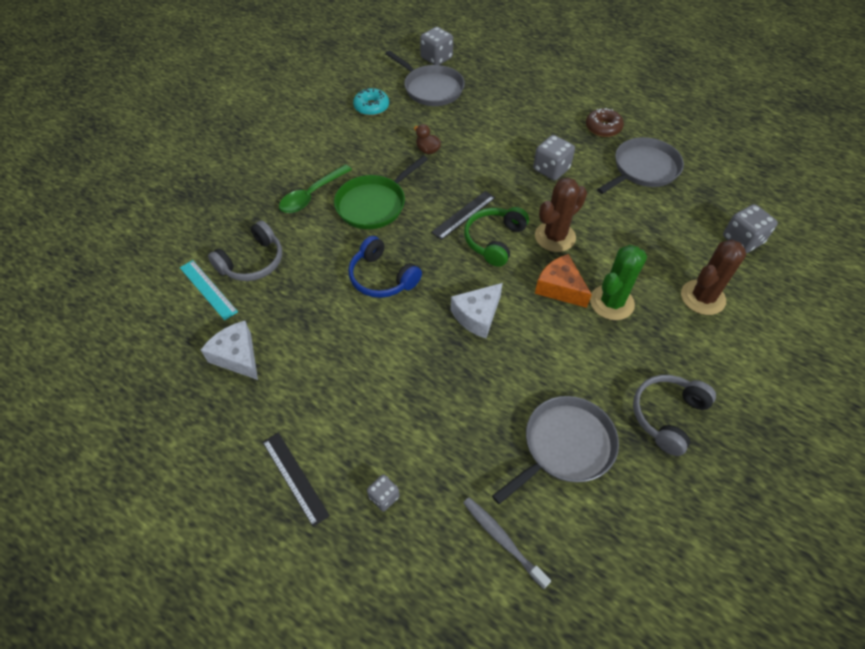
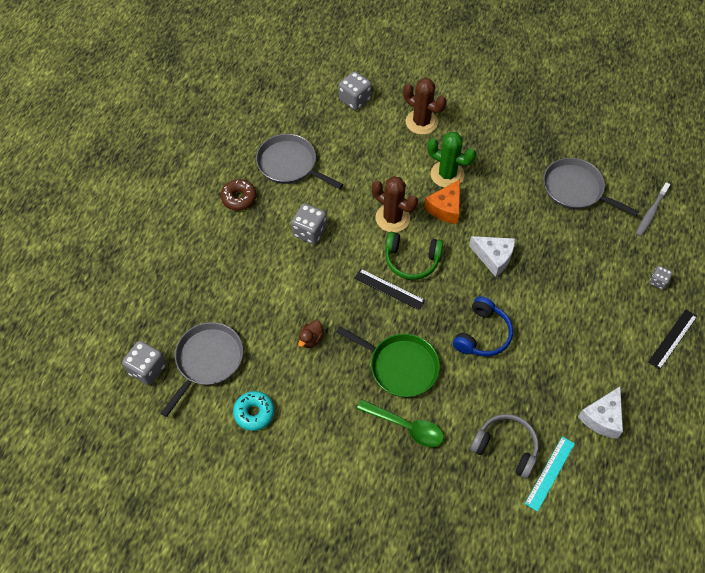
camera: 105 degrees left, 5 degrees up
grey headphones [633,375,716,456] -> none

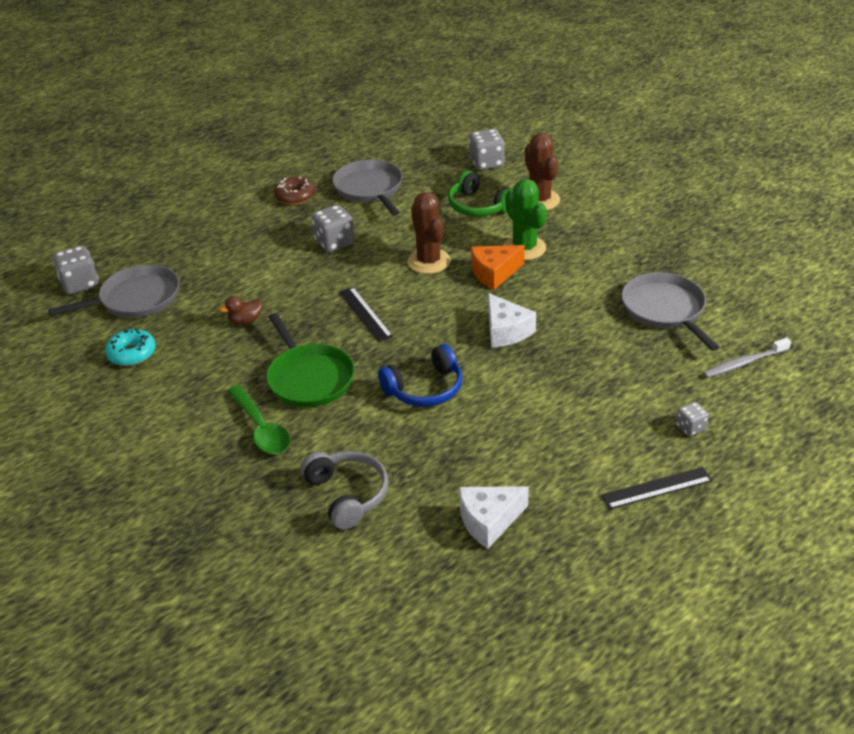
camera: 35 degrees right, 20 degrees down
green headphones [385,232,443,280] -> green headphones moved to [448,170,509,217]
turquoise ruler [525,436,575,512] -> none

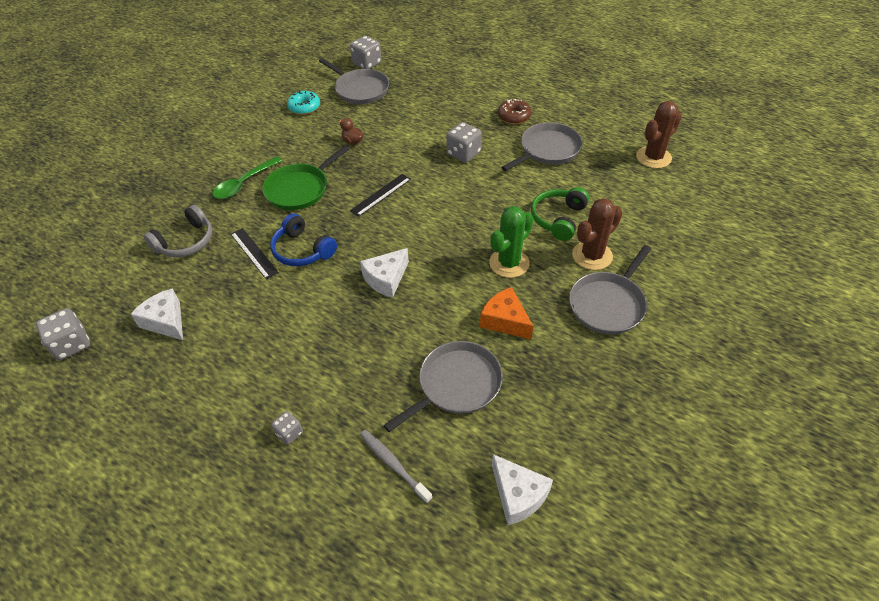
camera: 70 degrees right, 10 degrees up
brown cactus [407,192,451,274] -> brown cactus moved to [636,101,682,168]
grey dice [469,129,505,170] -> grey dice moved to [36,308,90,360]
orange cheese [471,245,525,290] -> orange cheese moved to [480,287,533,339]
black ruler [601,467,712,509] -> black ruler moved to [231,228,279,279]
none -> white cheese [492,454,553,525]
none -> grey pan [569,245,651,334]

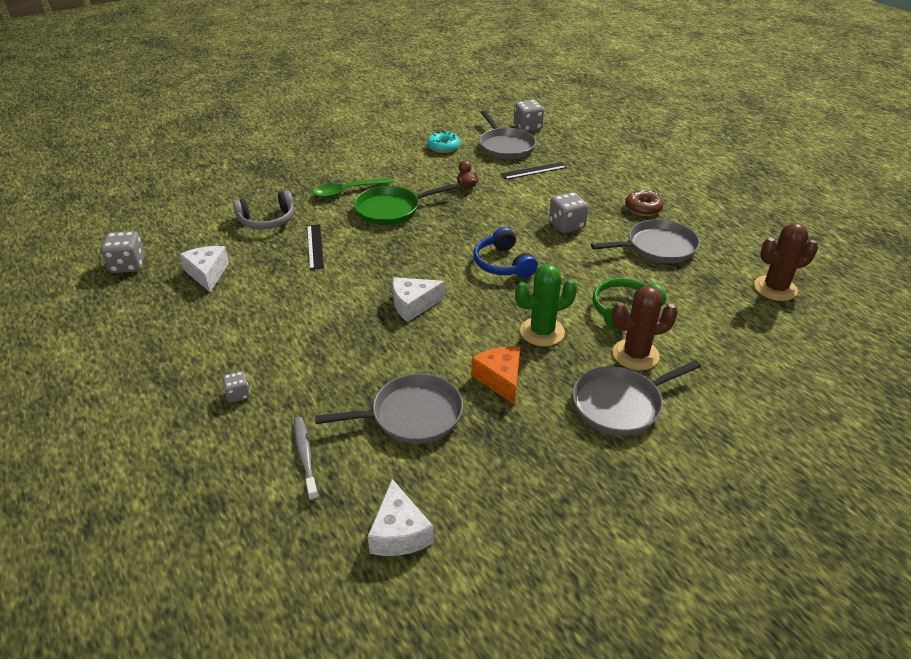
camera: 25 degrees right, 10 degrees down
blue headphones [270,213,337,266] -> blue headphones moved to [474,227,538,278]
black ruler [350,174,411,217] -> black ruler moved to [501,162,567,180]

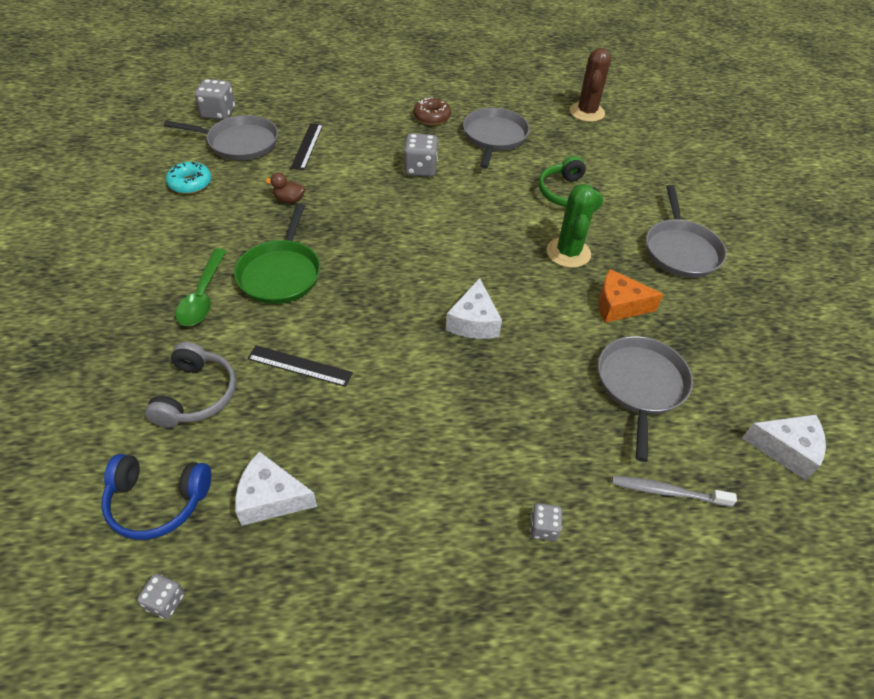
camera: 65 degrees left, 10 degrees up
grey dice [101,231,145,273] -> grey dice [137,574,185,619], size x0.57
blue headphones [474,227,538,278] -> blue headphones moved to [101,454,211,540]
brown cactus [611,286,678,370] -> none

